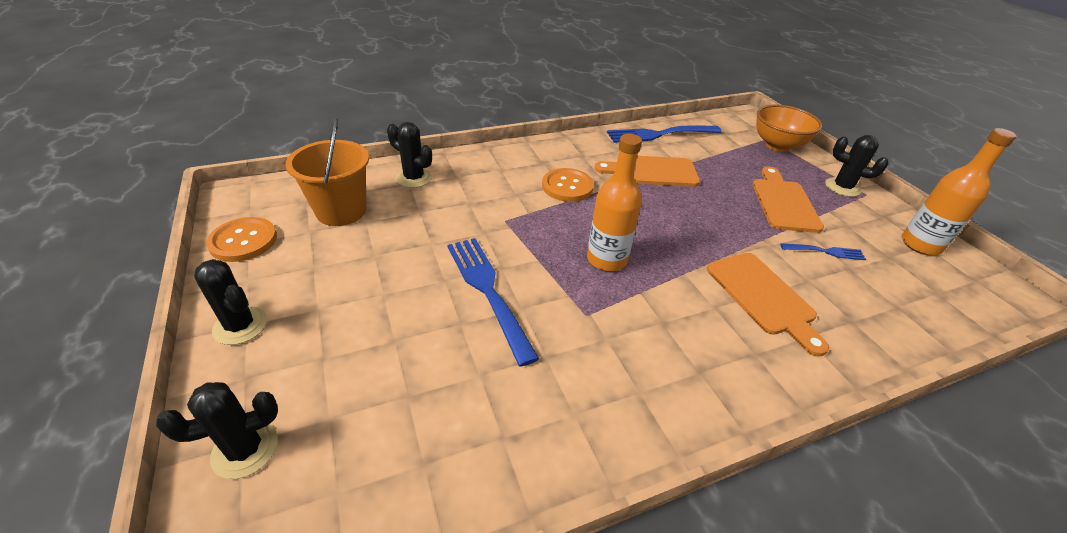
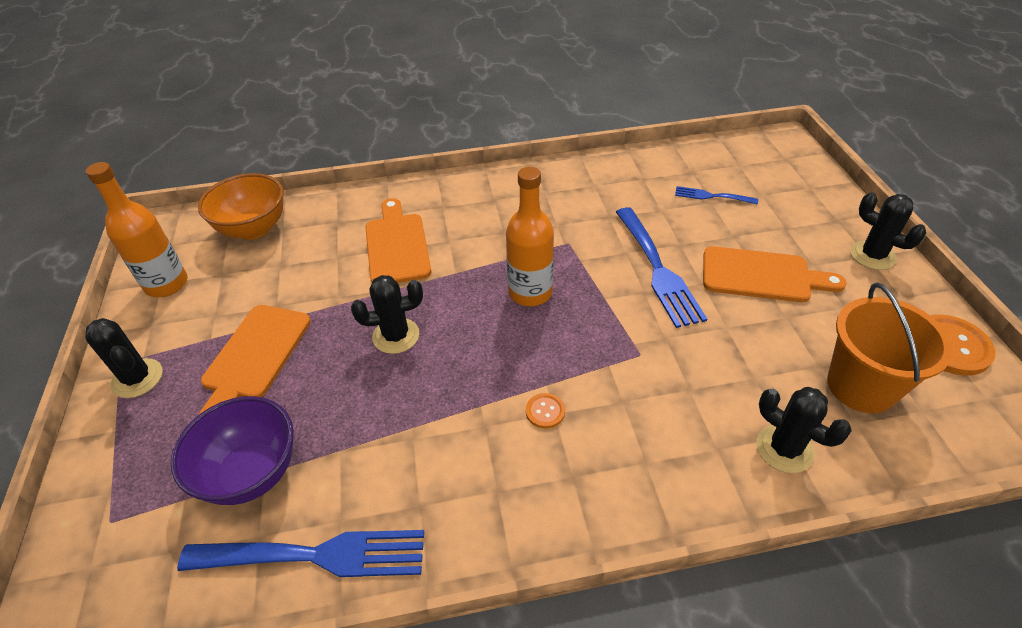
camera: 165 degrees left, 5 degrees up
black cactus [156,382,278,479] -> black cactus moved to [351,275,423,354]
orange button [542,168,594,202] -> orange button [526,393,565,429], size x0.51
orange cutting board [594,156,700,187] -> orange cutting board moved to [703,246,847,302]
orange bowl [756,105,822,152] -> orange bowl moved to [198,173,284,240]
blue fork [781,243,866,260] -> blue fork moved to [675,186,758,205]
none -> purple bowl [171,396,294,505]

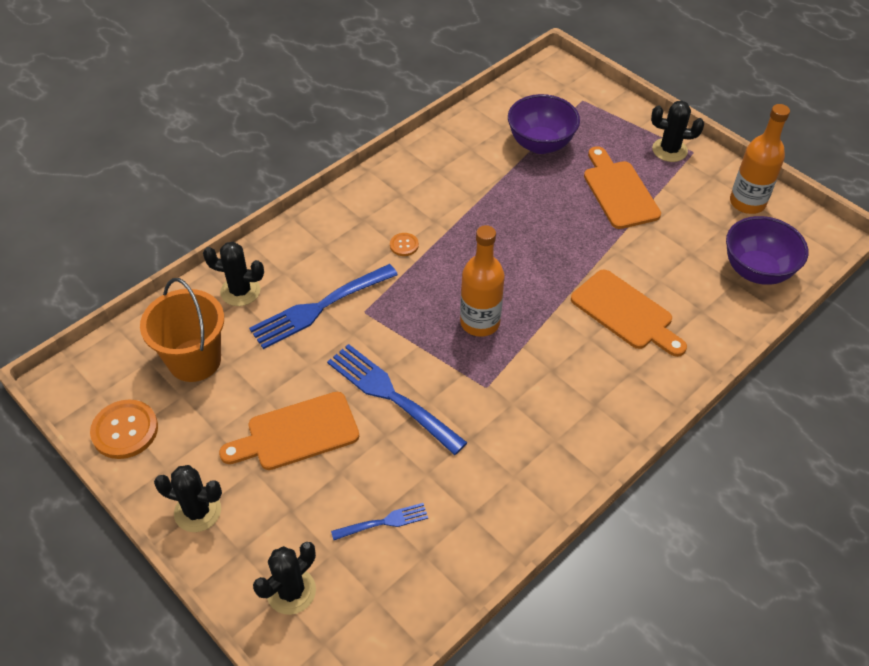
camera: 145 degrees right, 5 degrees up
blue fork [177,530,424,577] -> blue fork moved to [249,264,398,349]
orange bowl [198,173,284,240] -> purple bowl [726,216,808,285]
black cactus [351,275,423,354] -> black cactus moved to [253,542,316,615]

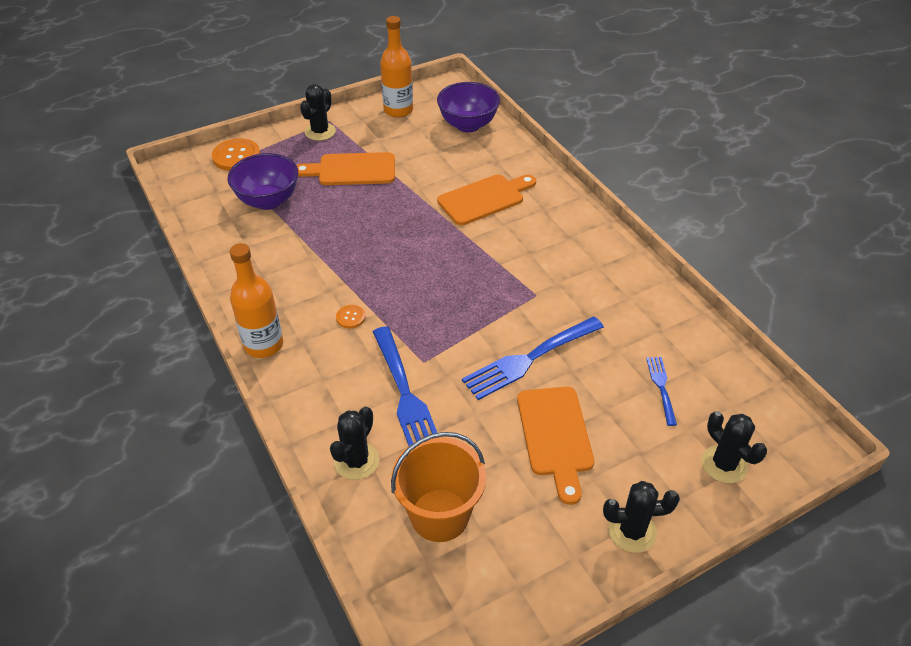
camera: 75 degrees left, 5 degrees down
orange button [90,400,158,459] -> orange button moved to [212,138,260,171]
black cactus [154,465,222,532] -> black cactus turned 60 degrees clockwise [603,481,680,553]
orange bottle [460,225,505,337] -> orange bottle moved to [230,243,283,358]

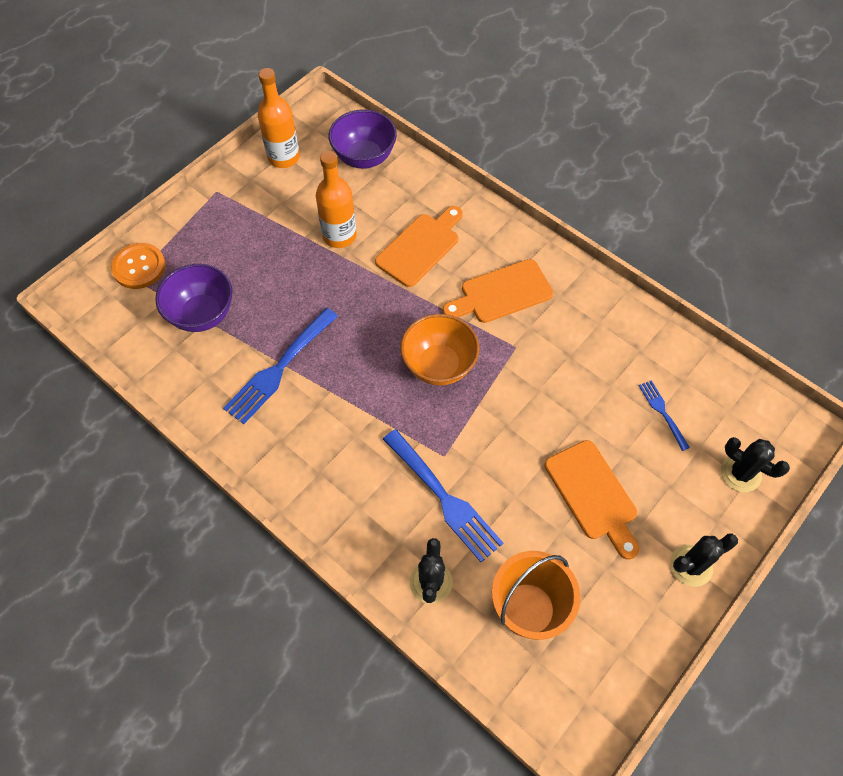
camera: 20 degrees left, 15 degrees up
orange bottle [230,243,283,358] -> orange bottle moved to [316,151,357,248]
orange cutting board [297,152,395,185] -> orange cutting board moved to [443,259,553,323]
black cactus [300,84,336,141] -> none
orange button [336,305,366,328] -> none
blue fork [462,317,604,400] -> blue fork moved to [223,308,338,424]
none -> orange bowl [400,314,479,386]

